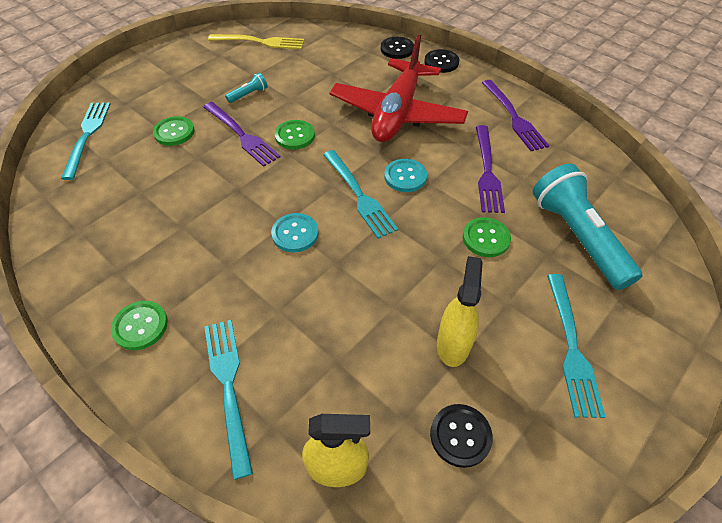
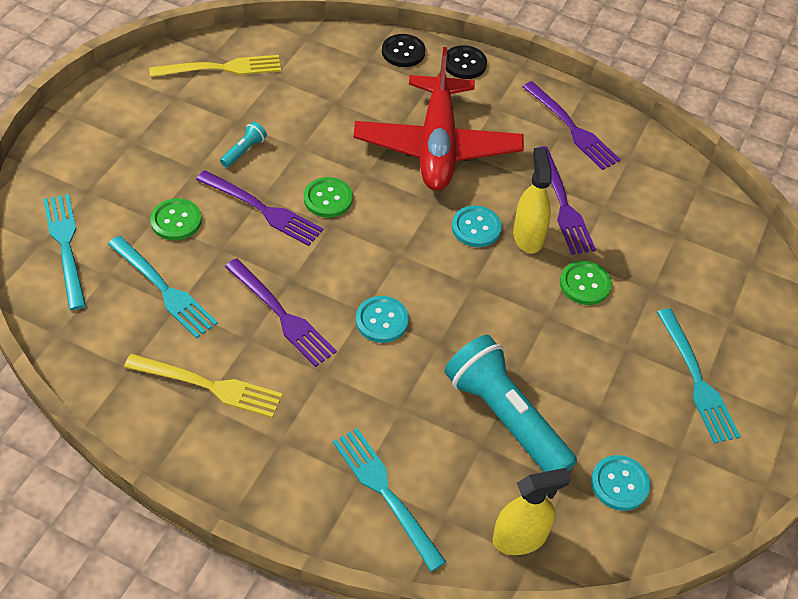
camera: 20 degrees left, 0 degrees up
green button [111,301,168,350] -> none
turquoise fork [323,150,398,239] -> turquoise fork moved to [108,236,218,339]
black button [430,404,493,468] -> turquoise button [591,455,650,511]
yellow spray bottle [437,256,482,367] -> yellow spray bottle moved to [513,148,552,253]
turquoise flashlight [533,164,643,290] -> turquoise flashlight moved to [445,335,577,472]
none -> yellow fork [124,354,283,418]
none -> purple fork [225,258,337,367]

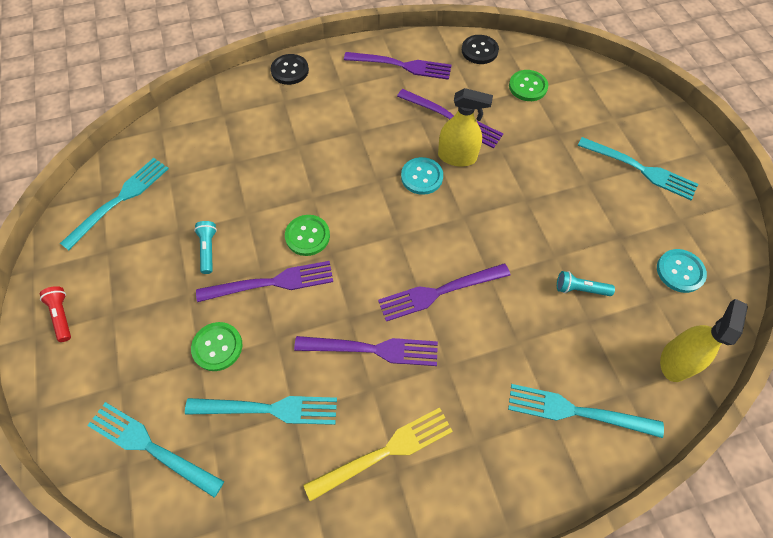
camera: 40 degrees left, 10 degrees up
yellow fork [149,55,281,77] -> turquoise fork [60,158,169,250]
red plane [353,47,524,191] -> none
turquoise button [356,296,409,343] -> purple fork [378,263,510,321]
black button [382,34,426,67] -> black button moved to [462,35,499,64]
turquoise flashlight [445,335,577,472] -> turquoise flashlight [557,271,615,296], size x0.42
yellow spray bottle [513,148,552,253] -> yellow spray bottle turned 150 degrees clockwise [438,88,493,167]
green button [560,261,612,305] -> green button moved to [509,70,548,101]
none -> red flashlight [40,286,71,342]

